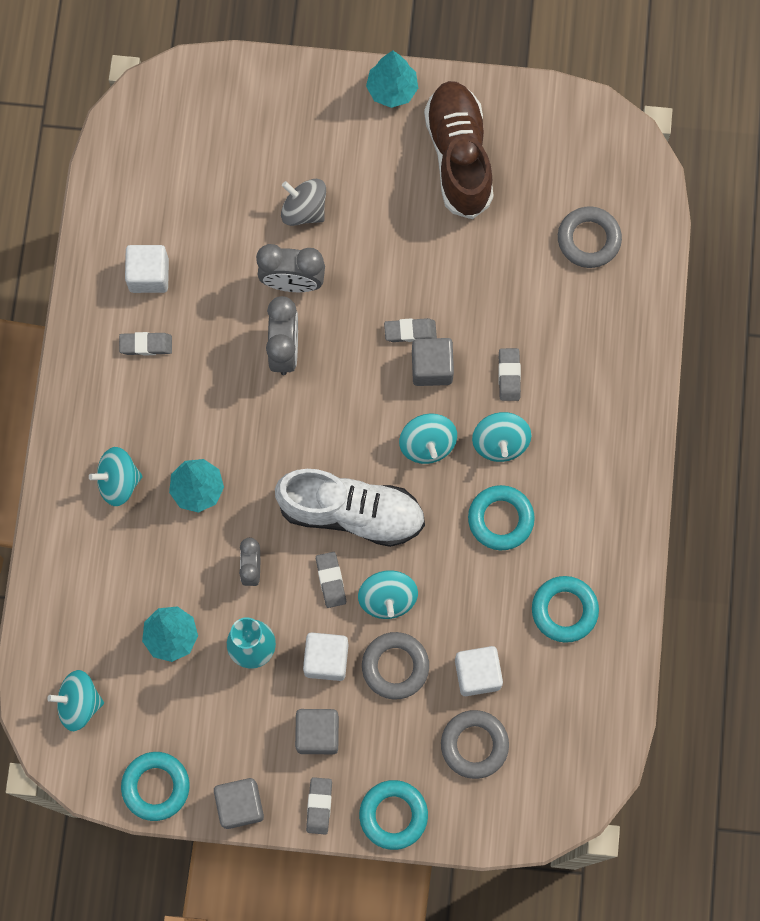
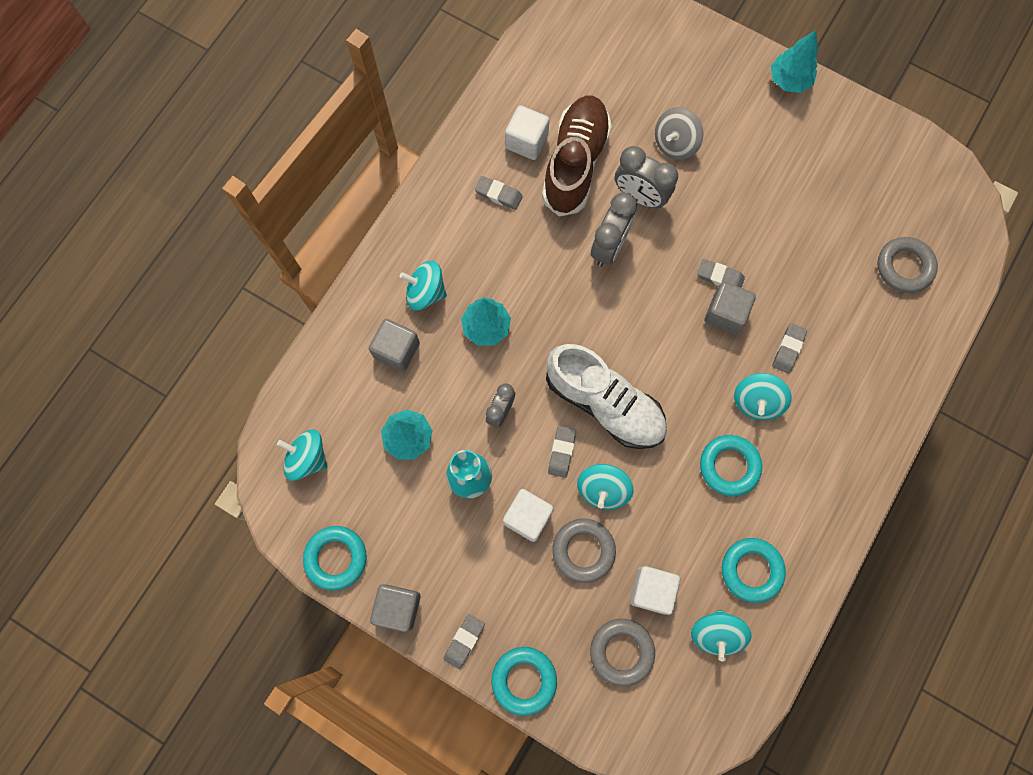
camera: 25 degrees right, 0 degrees up
grey spinning top [281,179,326,226] -> grey spinning top turned 105 degrees counterclockwise [655,107,704,160]
grey cube [295,709,339,754] -> grey cube moved to [369,319,420,372]
turquoise spinning top [399,413,457,464] -> turquoise spinning top moved to [691,610,752,661]
brown shoe [424,81,494,219] -> brown shoe moved to [542,96,612,217]

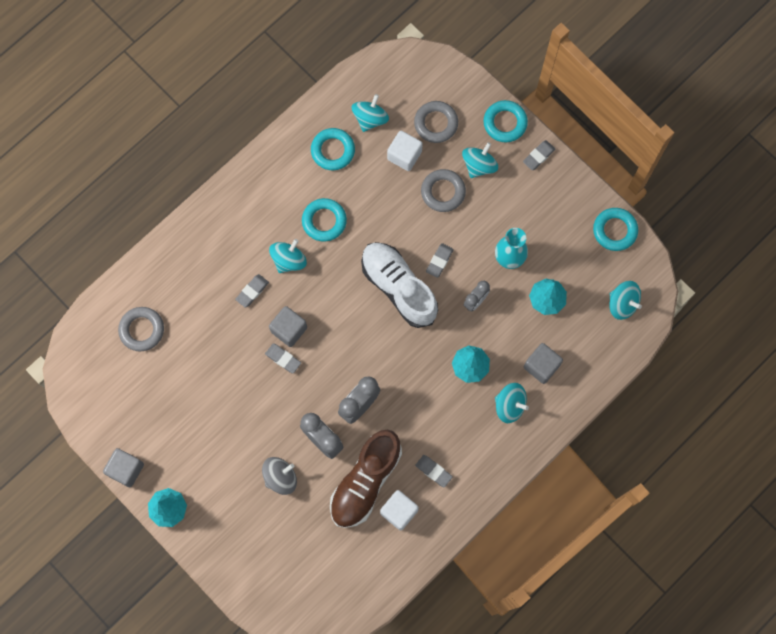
camera: 165 degrees left, 0 degrees up
grey cube [370,584,421,632] -> grey cube moved to [103,448,144,487]
white cube [503,489,554,542] -> none
turquoise spinning top [577,464,634,510] -> turquoise spinning top moved to [462,142,498,178]

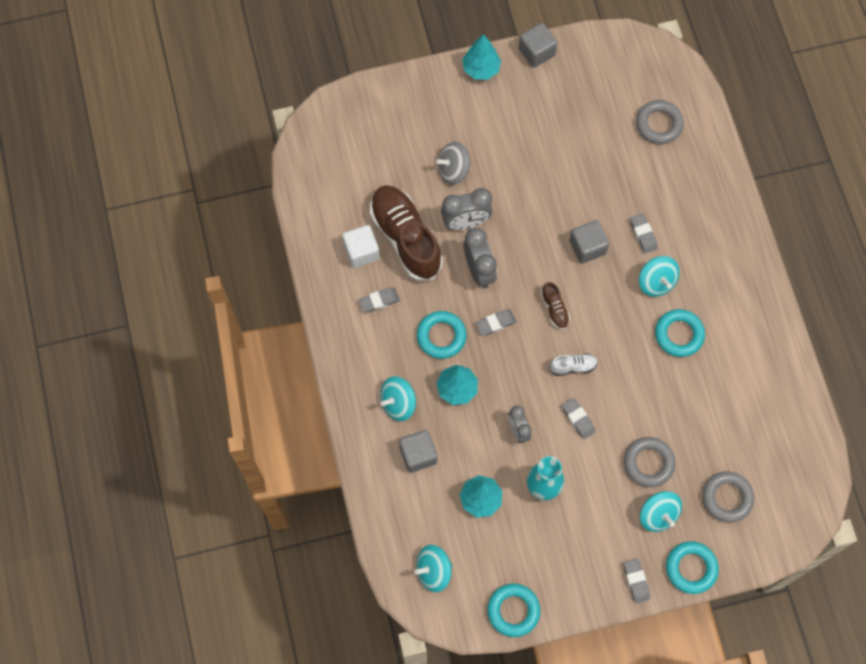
camera: 120 degrees right, 5 degrees down
grey spinning top [262,457,297,495] -> grey spinning top turned 75 degrees clockwise [436,142,471,185]
grey eraser [265,343,301,374] -> grey eraser moved to [476,309,517,335]
turquoise ring [311,128,355,170] -> turquoise ring moved to [417,311,467,359]
turquoise spinning top [352,94,389,132] -> none
white shoe [361,242,438,328] -> white shoe [549,353,598,376], size x0.43
white cube [387,131,423,171] -> none
none -> brown shoe [541,282,570,329]

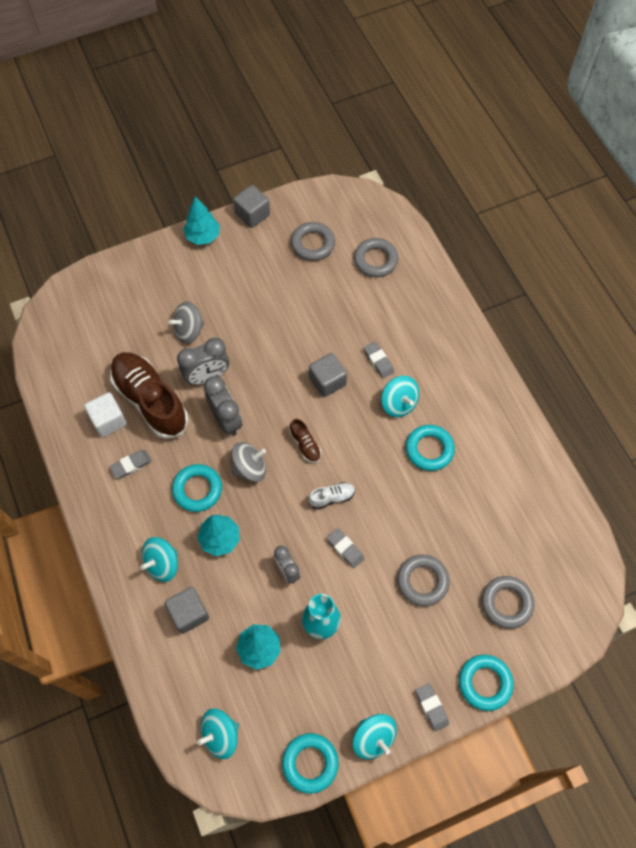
camera: 10 degrees left, 5 degrees down
grey eraser [476,309,517,335] -> grey spinning top [231,442,266,482]
turquoise spinning top [640,491,682,532] -> turquoise spinning top moved to [352,714,397,759]
none -> grey ring [291,222,335,261]

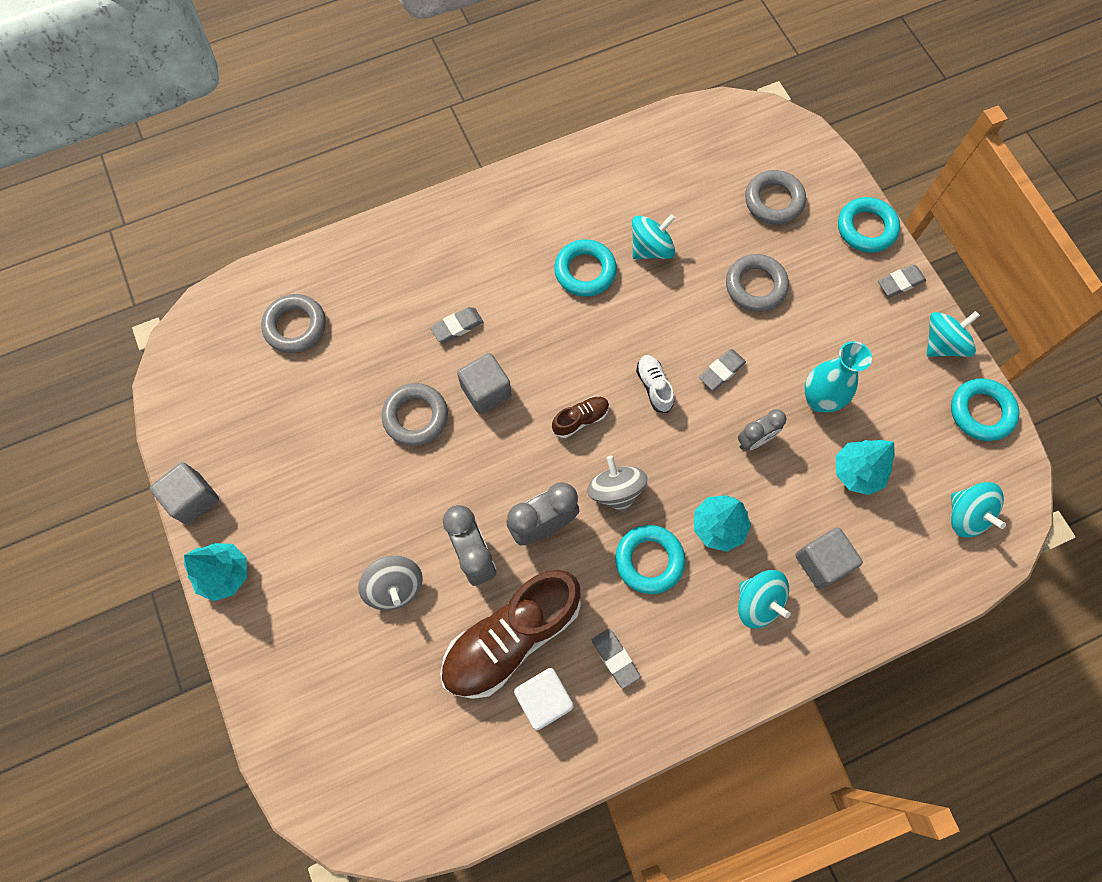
camera: 90 degrees left, 5 degrees up
grey ring [291,222,335,261] -> grey ring moved to [382,383,448,446]
turquoise spinning top [381,376,419,417] -> turquoise spinning top moved to [632,214,676,259]

